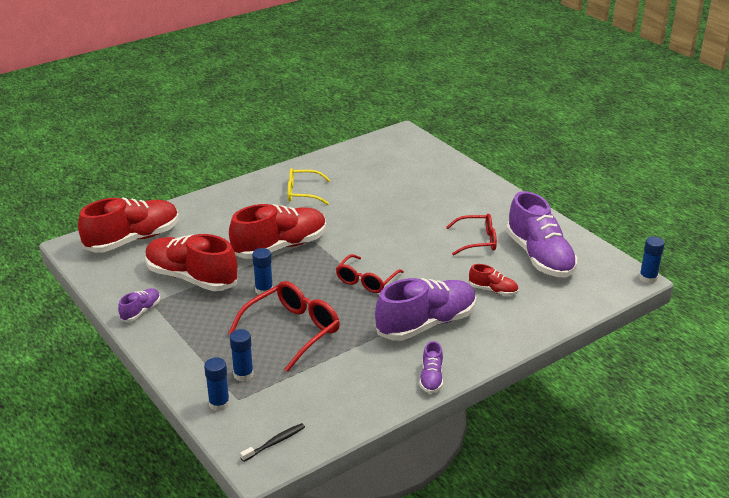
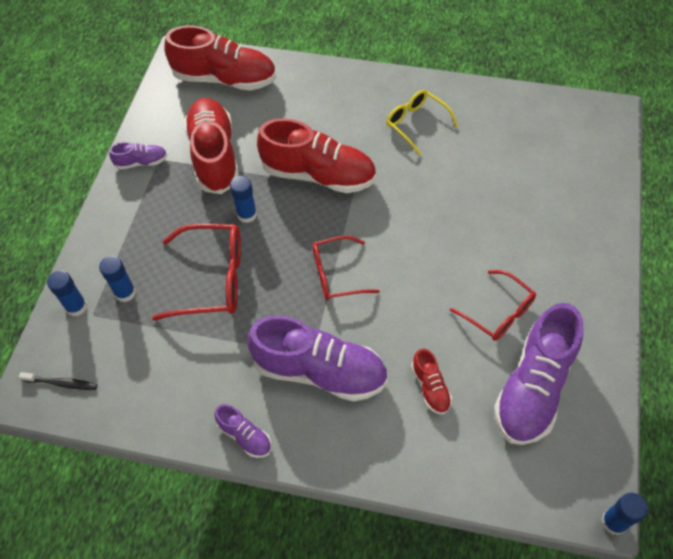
camera: 50 degrees right, 25 degrees up
purple shoe [419,341,443,393] -> purple shoe turned 105 degrees counterclockwise [214,404,271,458]

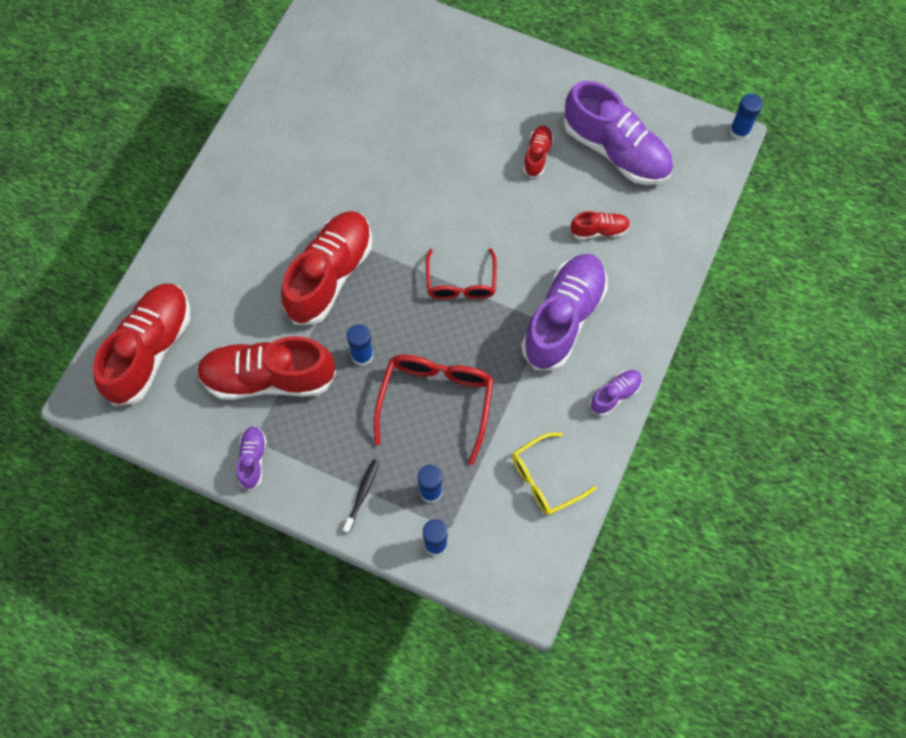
camera: 80 degrees left, 10 degrees up
black toothbrush [19,372,97,390] -> black toothbrush moved to [343,459,379,533]
yellow glasses [386,90,458,155] -> yellow glasses moved to [512,433,597,515]
red glasses [450,270,536,341] -> red shoe [523,126,554,178]

